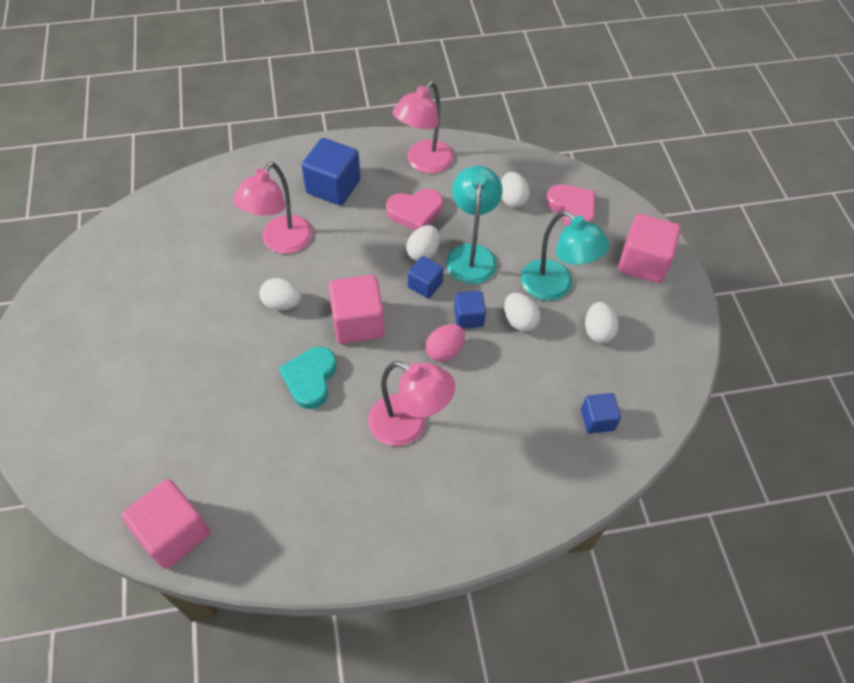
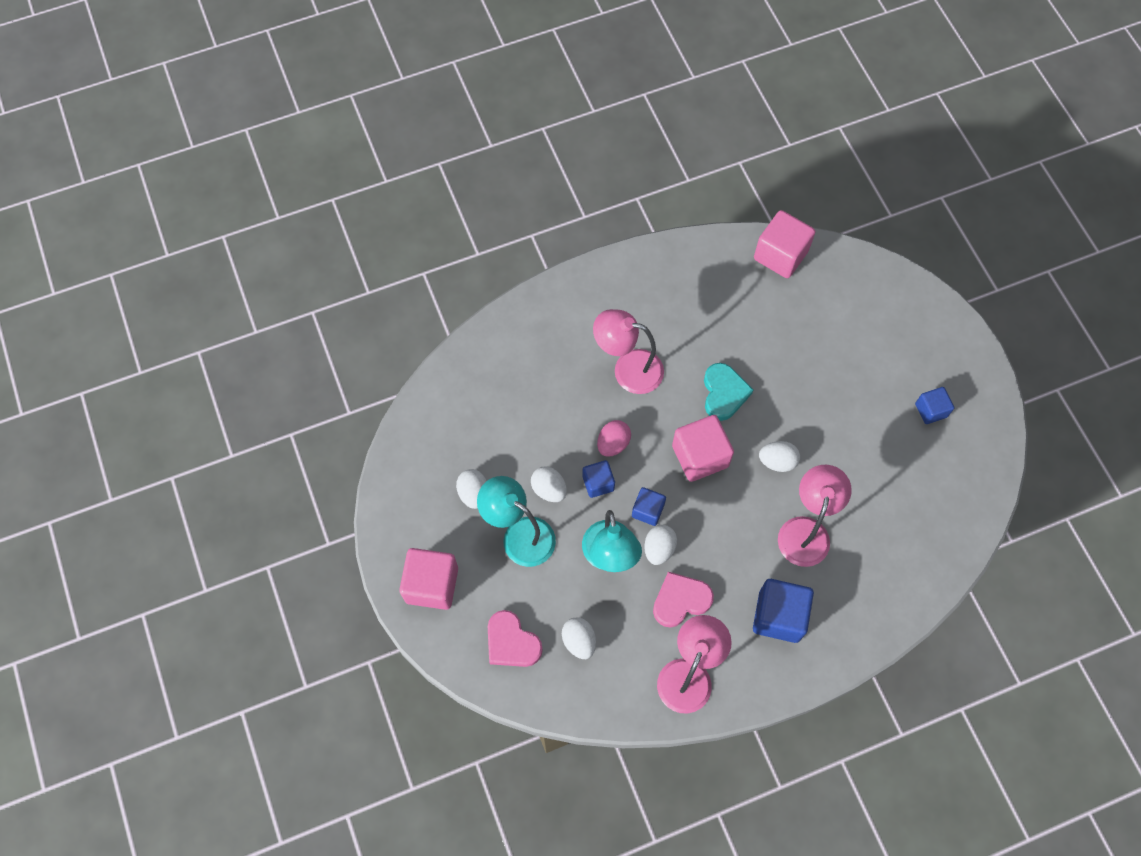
camera: 170 degrees right, 10 degrees up
blue cube [581,393,621,434] -> blue cube moved to [915,387,954,424]

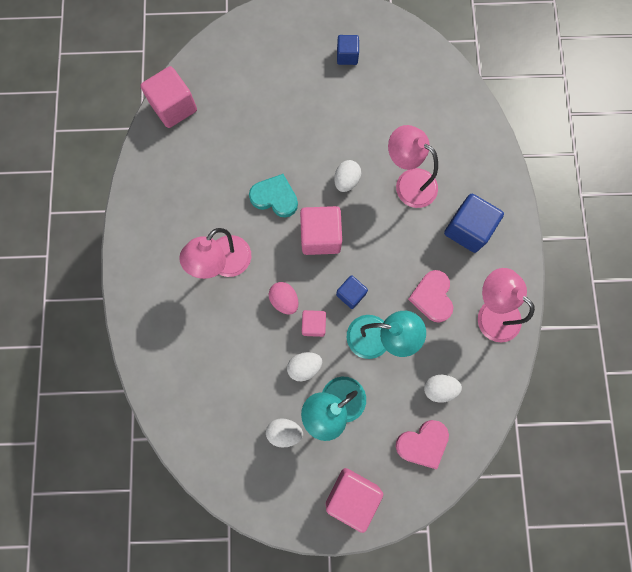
camera: 70 degrees left, 10 degrees up
blue cube [582,460,615,498] -> pink cube [302,310,326,337]
white egg [644,525,677,565] -> none

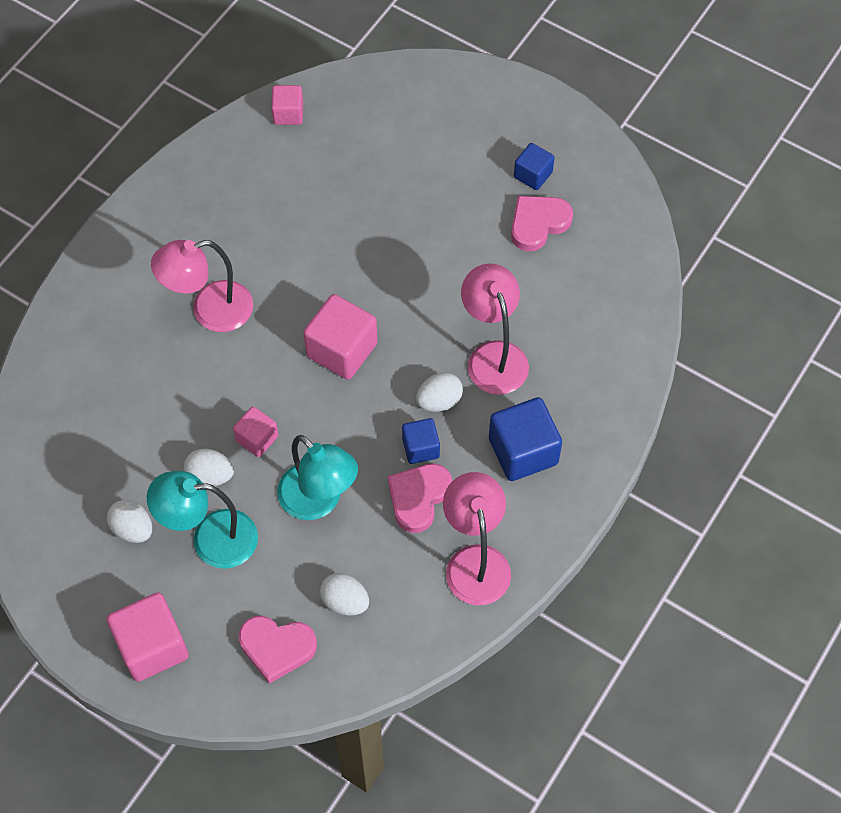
camera: 35 degrees right, 15 degrees down
pink cube [140,66,197,128] -> pink cube [271,85,303,125], size x0.58
turquoise heart [249,174,298,218] -> none
pink egg [269,282,298,315] -> none
white egg [334,160,361,192] -> white egg moved to [416,372,463,412]
blue cube [336,275,368,309] -> blue cube moved to [402,418,440,464]
none -> pink heart [511,196,573,251]

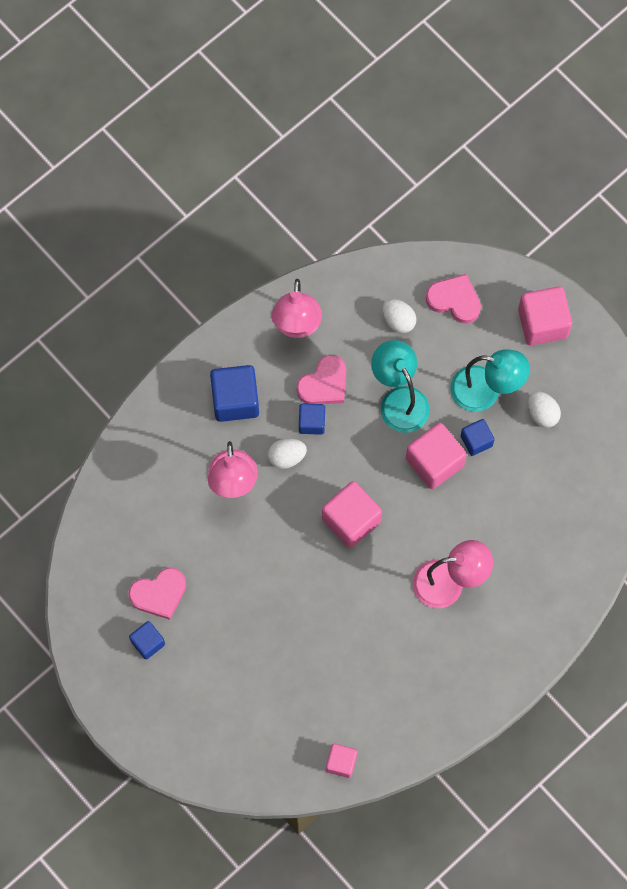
camera: 165 degrees left, 10 degrees up
white egg [184,449,234,486] -> blue cube [461,419,495,456]
pink cube [233,407,278,457] -> pink cube [406,423,467,489], size x1.73

